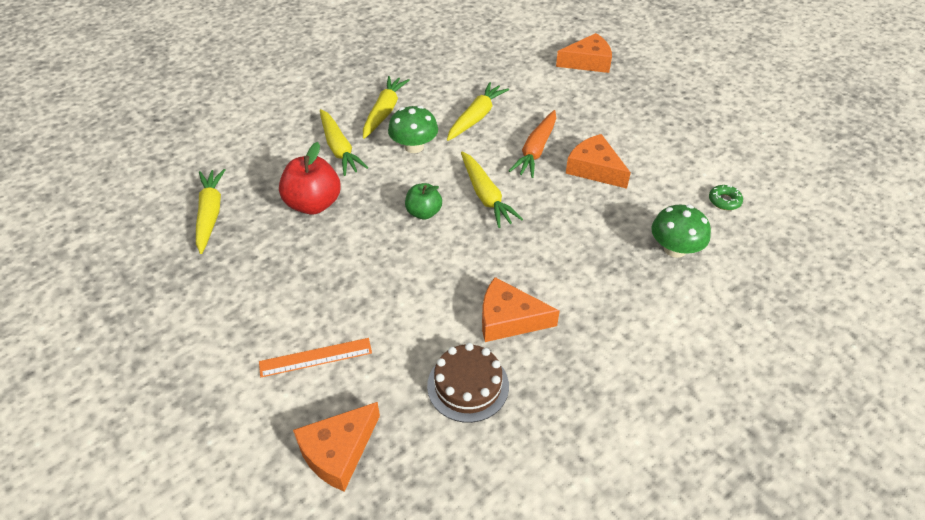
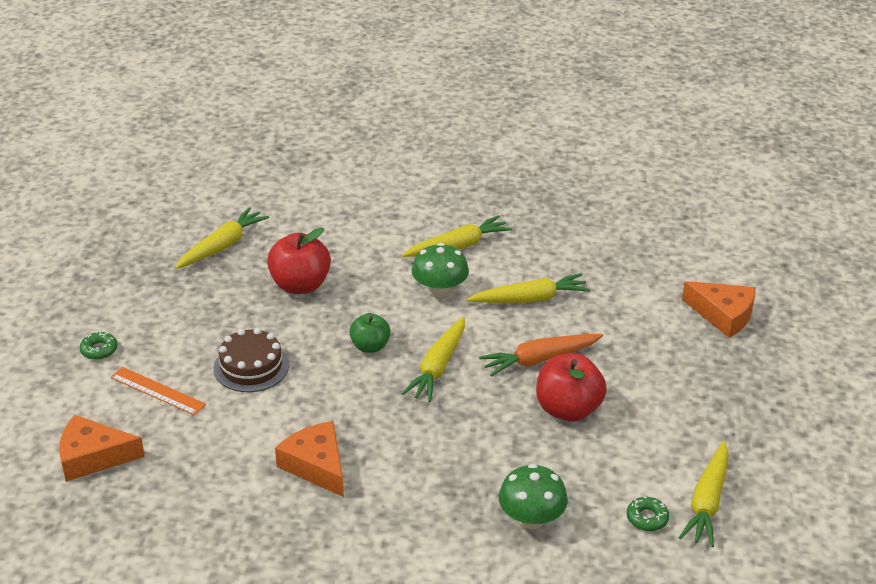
camera: 45 degrees right, 10 degrees down
yellow carrot [320,109,368,176] -> yellow carrot moved to [679,441,729,547]
brown cake [427,343,509,423] -> brown cake moved to [214,328,289,392]
orange cheese [566,134,631,189] -> red apple [536,353,607,422]
none -> green donut [80,331,118,360]

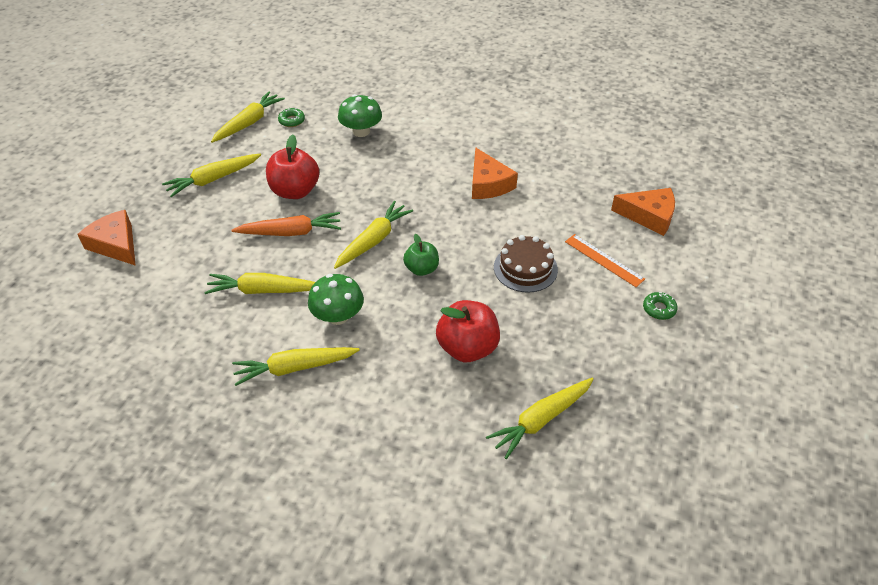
camera: 165 degrees left, 10 degrees up
none -> yellow carrot [162,154,261,197]

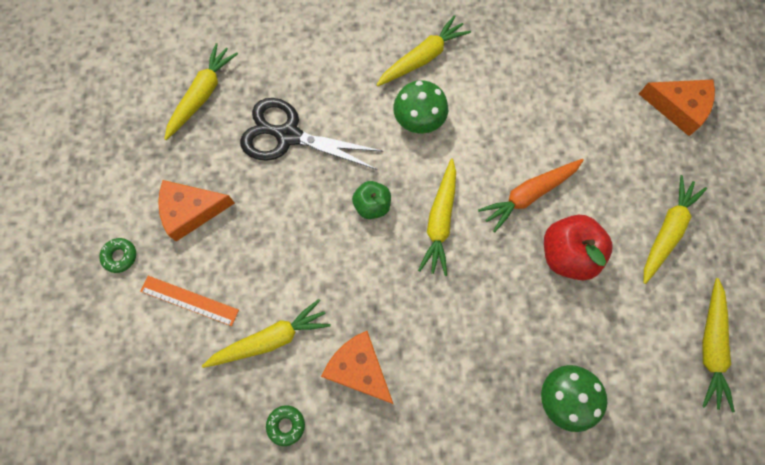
camera: 155 degrees right, 25 degrees up
yellow carrot [204,273,315,294] -> yellow carrot moved to [202,299,331,368]
green donut [278,108,305,127] -> green donut moved to [266,405,305,446]
red apple [436,300,500,362] -> black scissors [240,98,384,170]
brown cake [494,235,558,293] -> none
orange cheese [611,188,675,236] -> orange cheese moved to [158,180,235,241]

